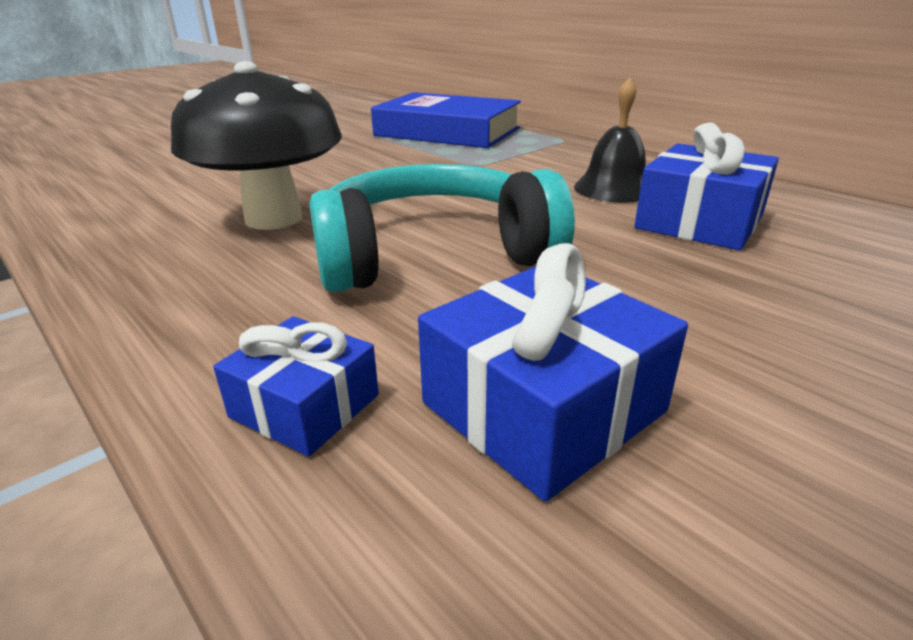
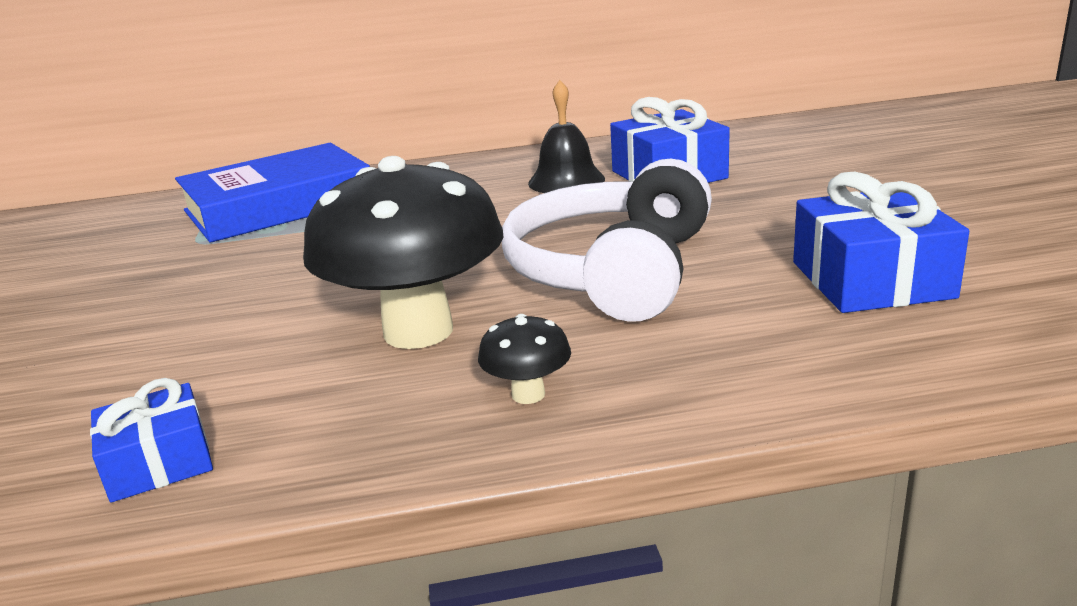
camera: 55 degrees left, 5 degrees down
blue gift [213,316,379,456] -> blue gift moved to [90,378,213,503]
turquoise headphones [309,164,575,292] -> white headphones [502,159,712,322]
none -> black mushroom [478,314,571,404]

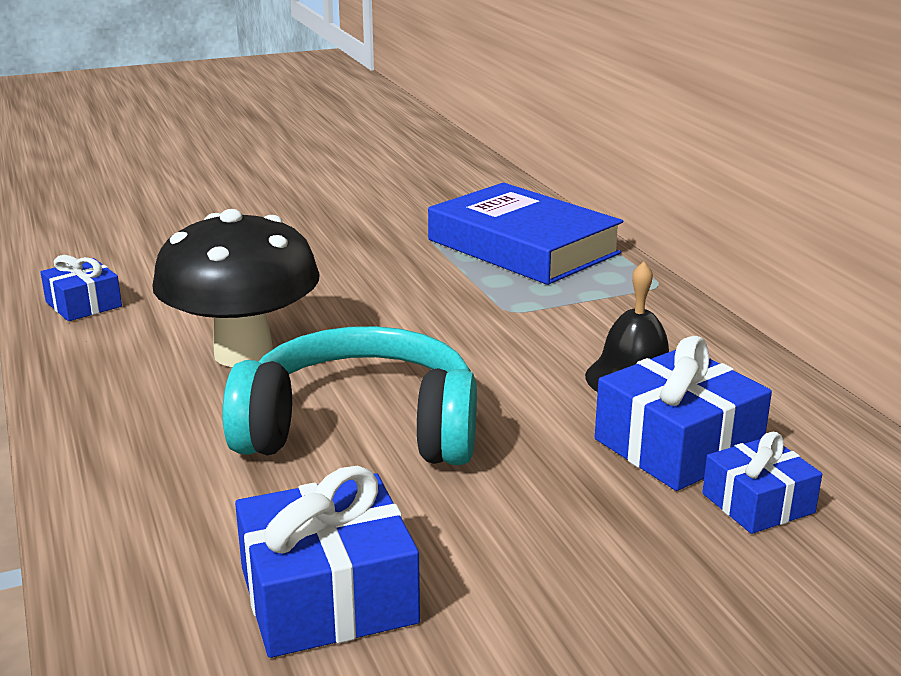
camera: 75 degrees right, 0 degrees up
black mushroom [478,314,571,404] -> none
white headphones [502,159,712,322] -> turquoise headphones [222,326,477,465]
none -> blue gift [702,432,822,534]

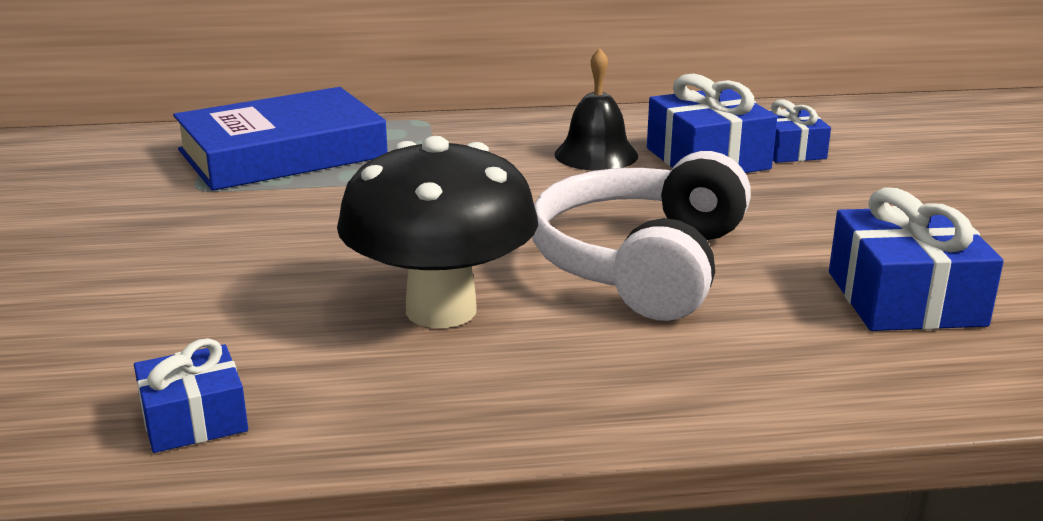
camera: 75 degrees left, 0 degrees up
turquoise headphones [222,326,477,465] -> white headphones [532,151,751,321]

